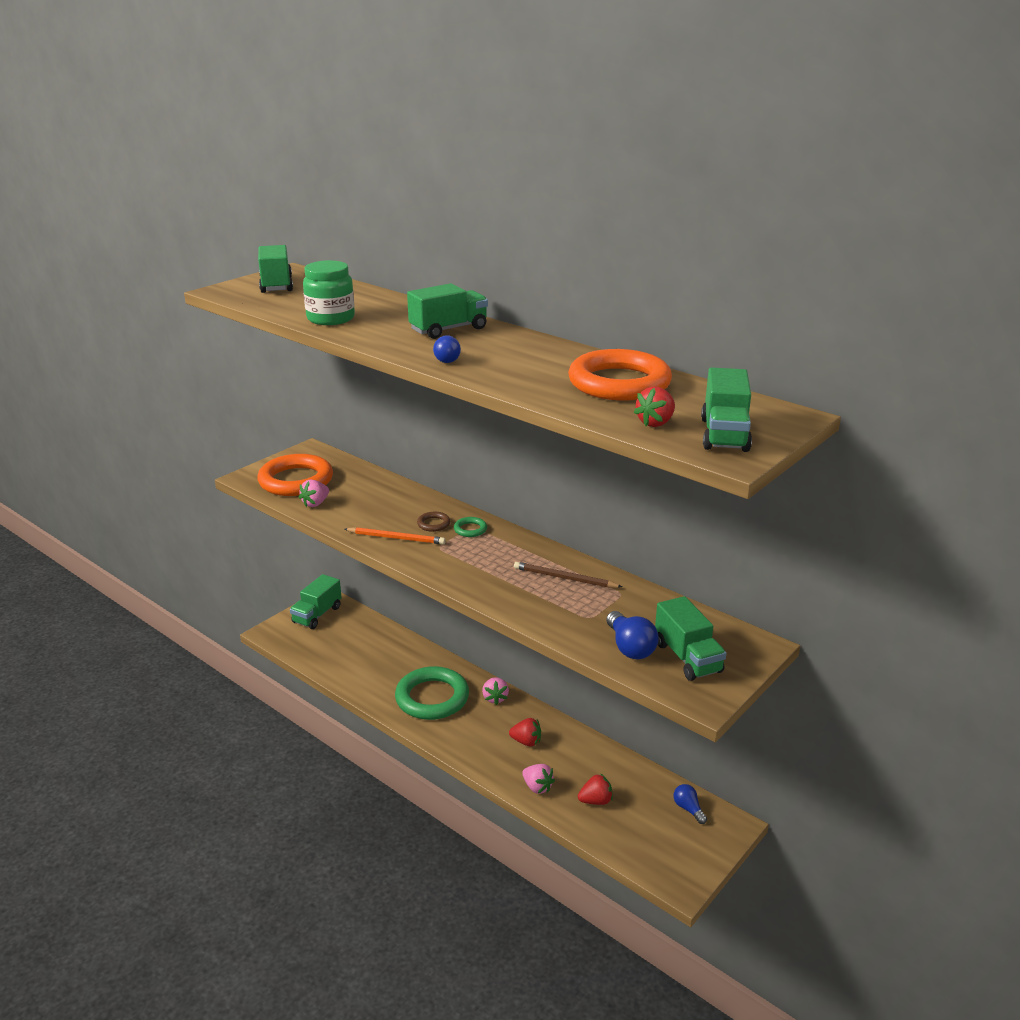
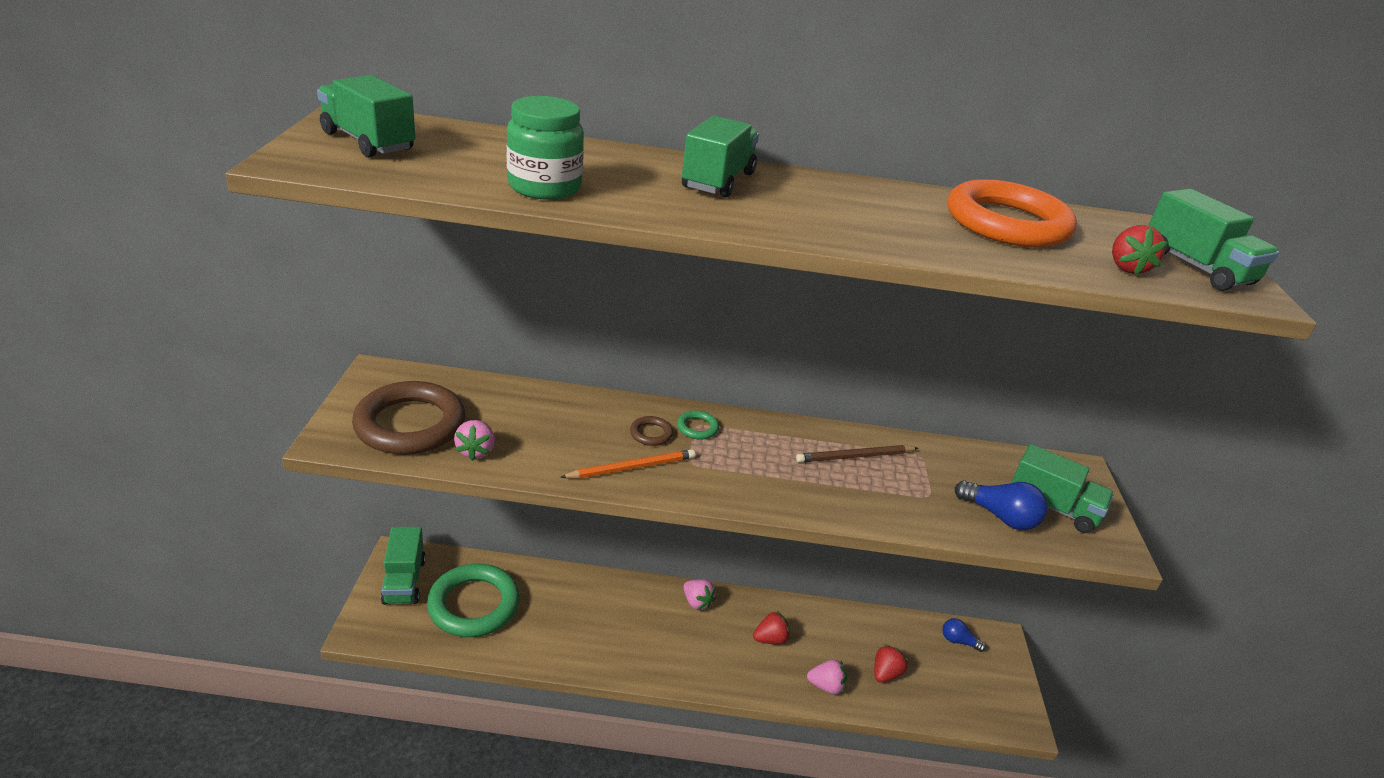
camera: 40 degrees left, 5 degrees up
orange ring [257,454,333,496] -> brown ring [352,381,465,455]
green ring [395,666,469,720] -> green ring moved to [427,564,520,637]
blue light bulb [433,335,461,363] -> none

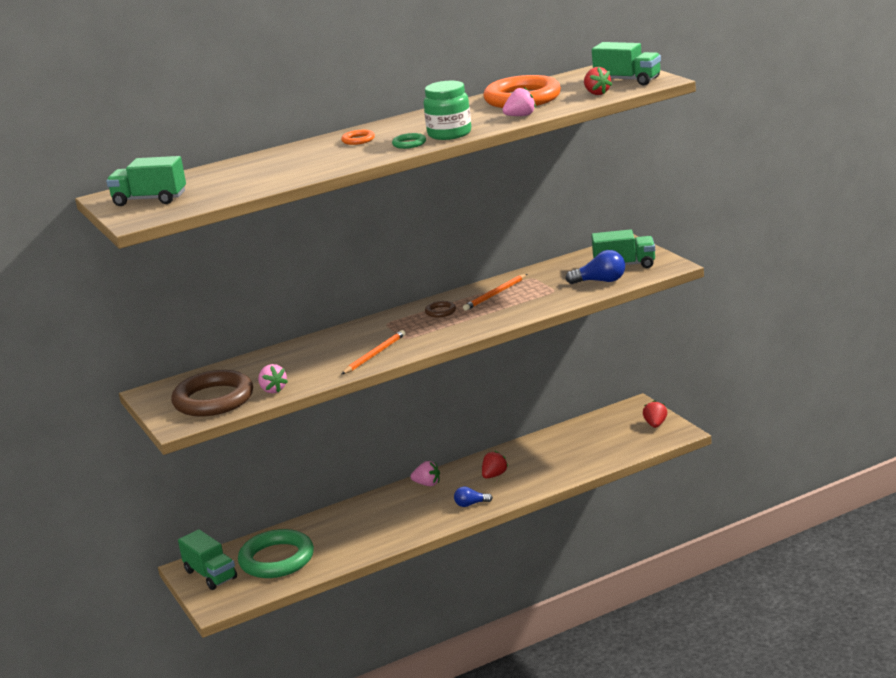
camera: 25 degrees left, 10 degrees down
green jar [506,96,584,200] -> green jar moved to [424,81,471,140]
brown ring [630,416,673,446] -> brown ring moved to [425,301,456,317]
green ring [677,410,719,440] -> green ring moved to [392,133,426,149]
green truck [682,116,759,198] -> orange ring [341,130,375,145]
brown pencil [796,445,918,463] -> orange pencil [463,274,527,311]
pink strawberry [807,659,847,695] -> pink strawberry moved to [503,87,536,116]
red strawberry [874,644,908,683] -> red strawberry moved to [643,400,667,428]
blue light bulb [942,618,986,652] -> blue light bulb moved to [454,487,493,507]

